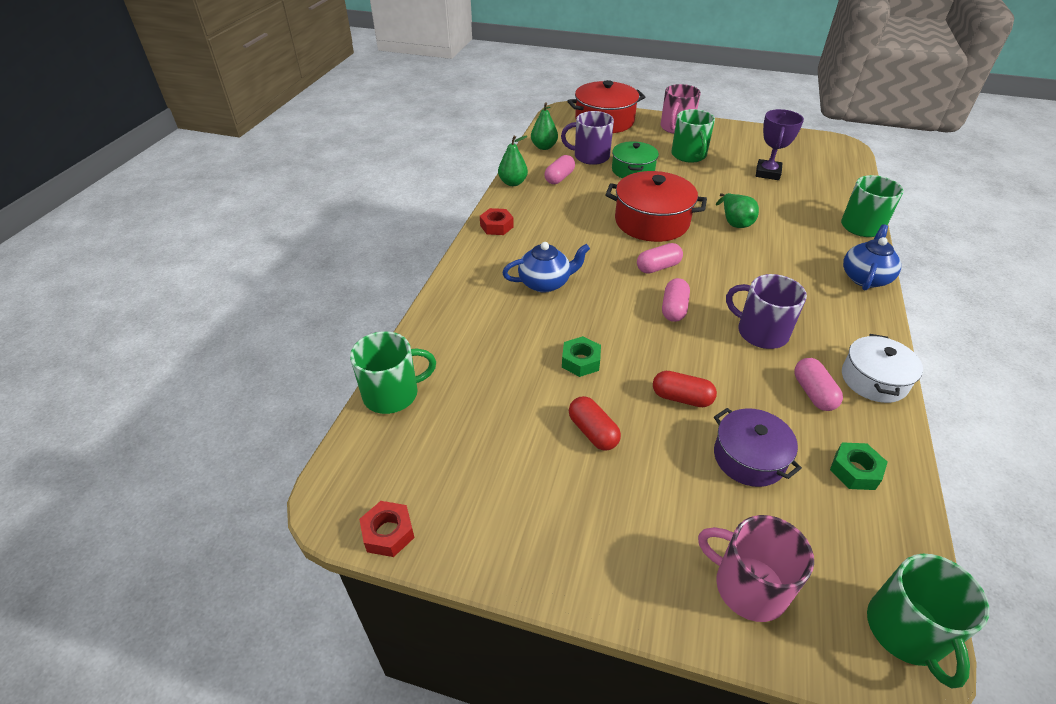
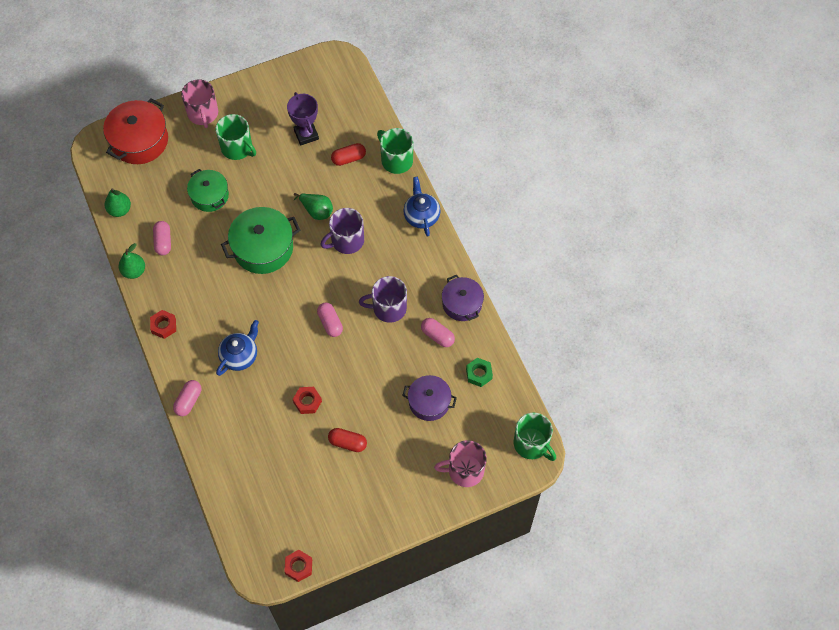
camera: 40 degrees left, 20 degrees up
green mug [350,331,436,414] -> none
purple mug [561,111,614,165] -> purple mug moved to [321,208,364,254]
green nut [562,336,601,377] -> red nut [293,387,322,414]
red pot [606,171,707,242] -> green pot [221,207,300,274]
pink capsule [637,243,683,274] -> pink capsule moved to [173,380,201,416]
red capsule [653,371,717,407] -> red capsule moved to [331,143,366,166]
white pot [842,334,923,403] -> purple pot [442,275,484,321]

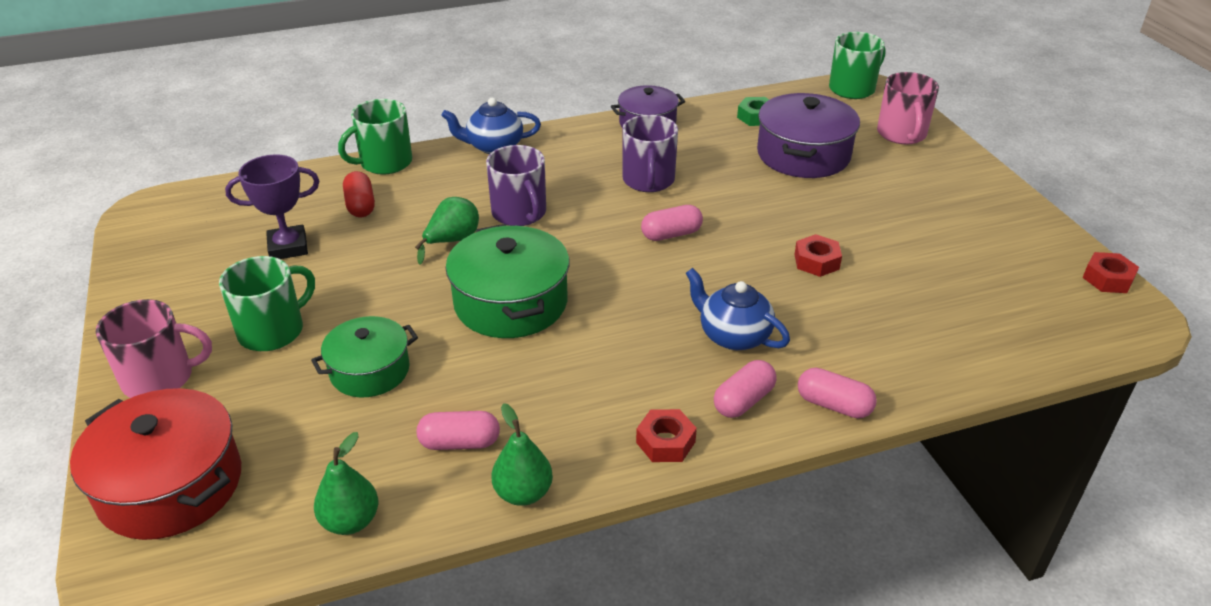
camera: 85 degrees left, 25 degrees down
red capsule [328,428,367,452] -> none
purple pot [402,375,457,421] -> purple pot [757,93,860,178], size x1.55
pink capsule [421,318,455,347] -> pink capsule moved to [714,360,777,418]

